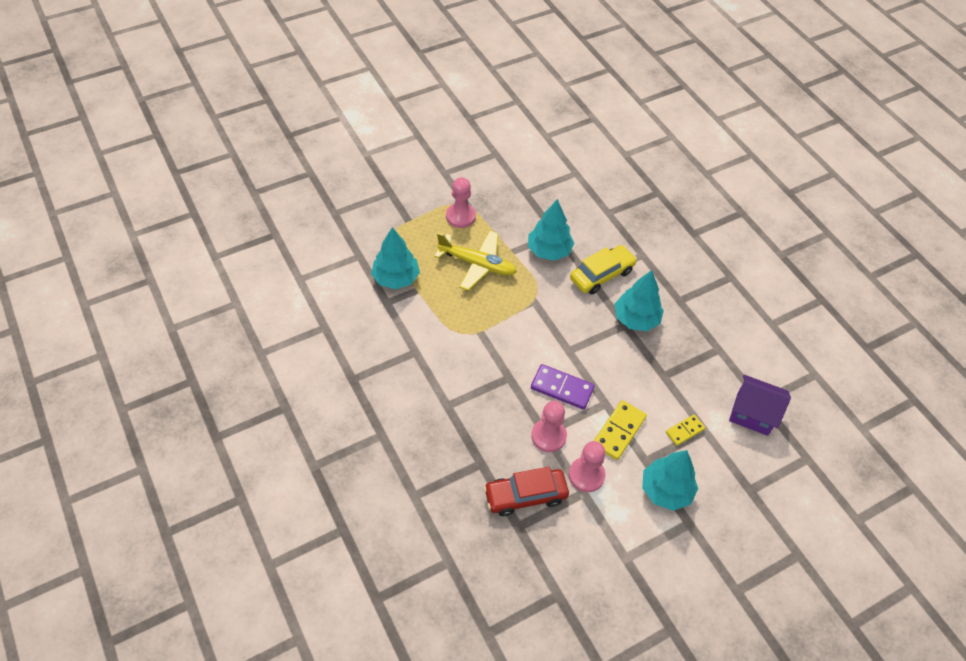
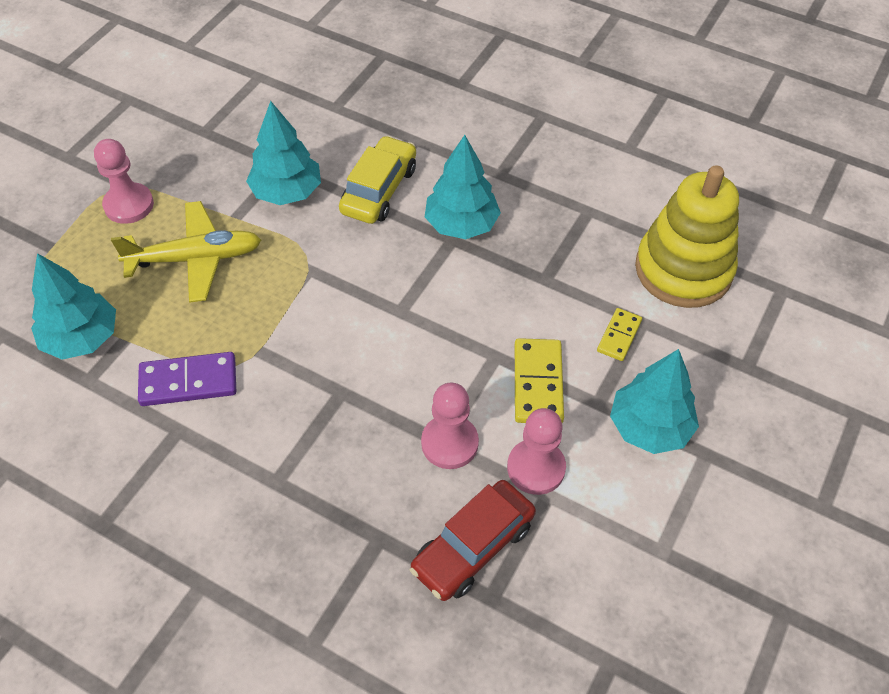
camera: 30 degrees left, 0 degrees up
purple domino [531,364,595,409] -> purple domino moved to [138,352,236,406]
purple house [729,375,791,436] -> yellow stacking toy [635,165,739,308]

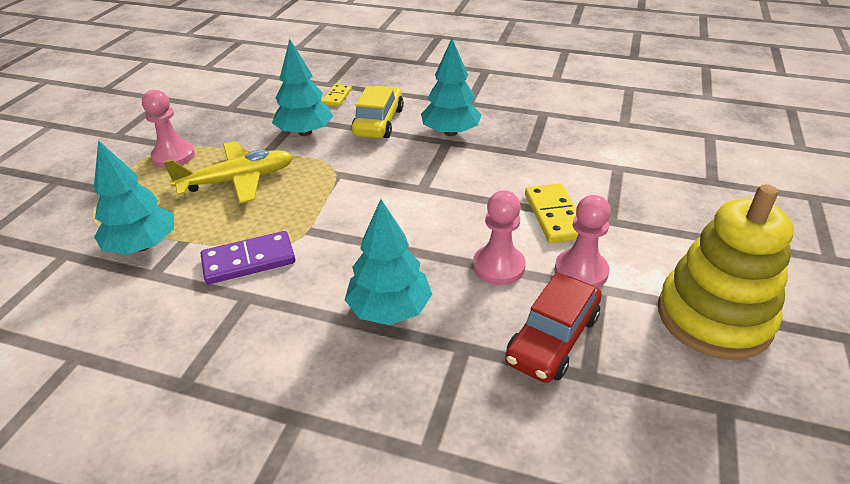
camera: 10 degrees left, 15 degrees down
yellow domino [597,308,642,361] -> yellow domino moved to [322,84,352,107]
turquoise tree [610,349,699,454] -> turquoise tree moved to [345,199,432,325]
yellow stacking toy [635,165,739,308] -> yellow stacking toy moved to [658,184,794,359]

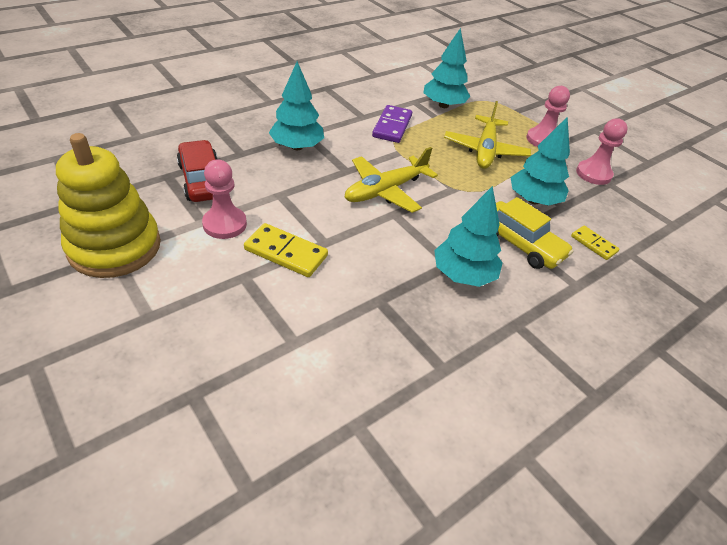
camera: 120 degrees right, 5 degrees up
pink pawn [473,191,526,285] -> pink pawn moved to [576,118,628,185]
none -> yellow plane [345,147,438,213]

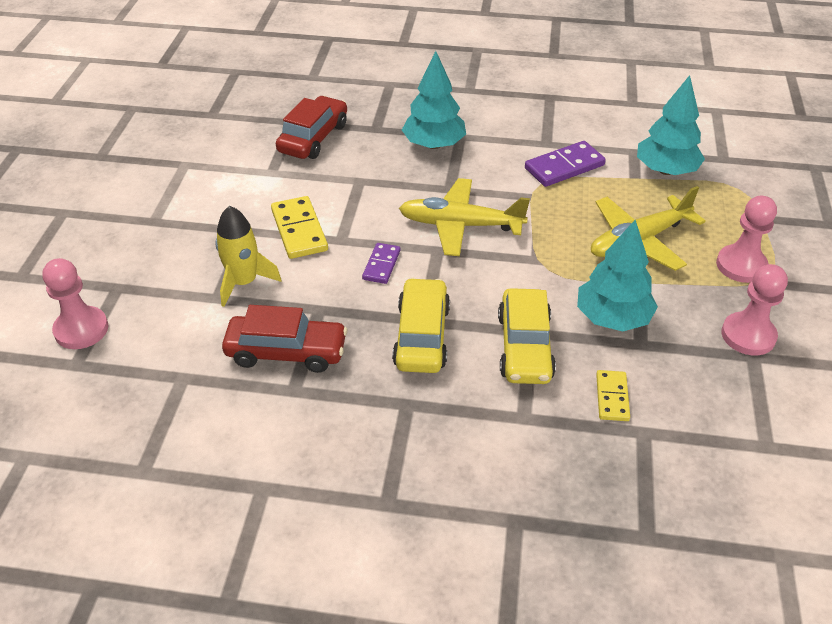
camera: 50 degrees right, 0 degrees up
yellow stacking toy [56,133,161,278] -> none
pink pawn [202,160,247,239] -> pink pawn moved to [42,258,108,349]
turquoise tree [434,186,503,287] -> yellow car [392,278,450,373]
none -> yellow rocket [215,206,282,307]
none -> red car [222,305,347,373]
none -> purple domino [362,243,400,284]

